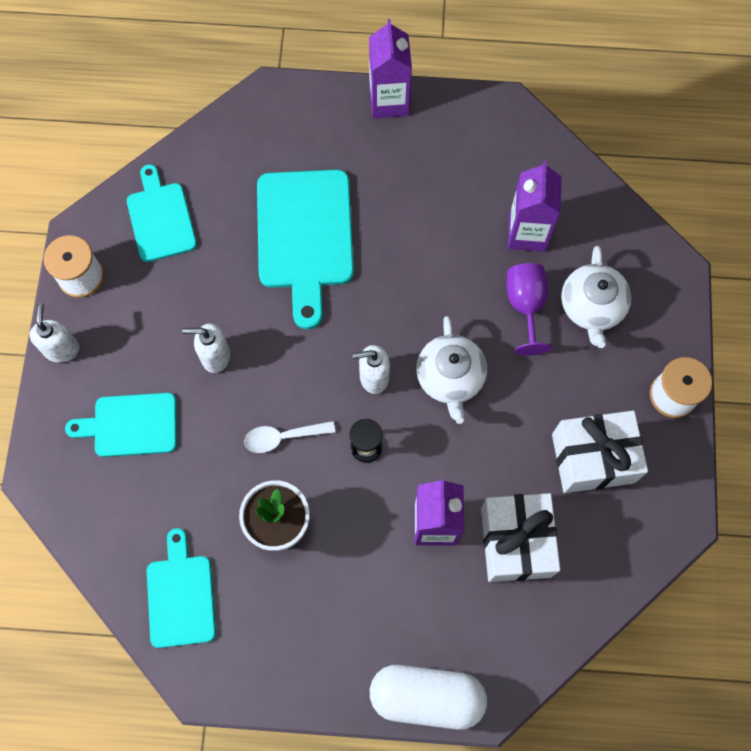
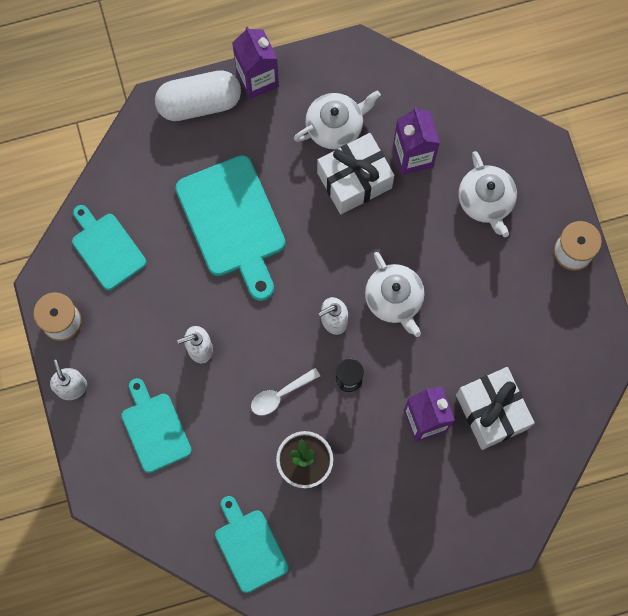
camera: 20 degrees left, 5 degrees up
turquoise cutting board [65,393,177,457] -> turquoise cutting board turned 90 degrees clockwise [121,378,192,473]
white capsule [370,665,487,730] -> white capsule moved to [155,70,241,121]
purple goblet [506,263,553,356] -> none
white gift [552,411,648,493] -> white gift moved to [317,133,394,214]
none -> white teapot [294,91,381,149]

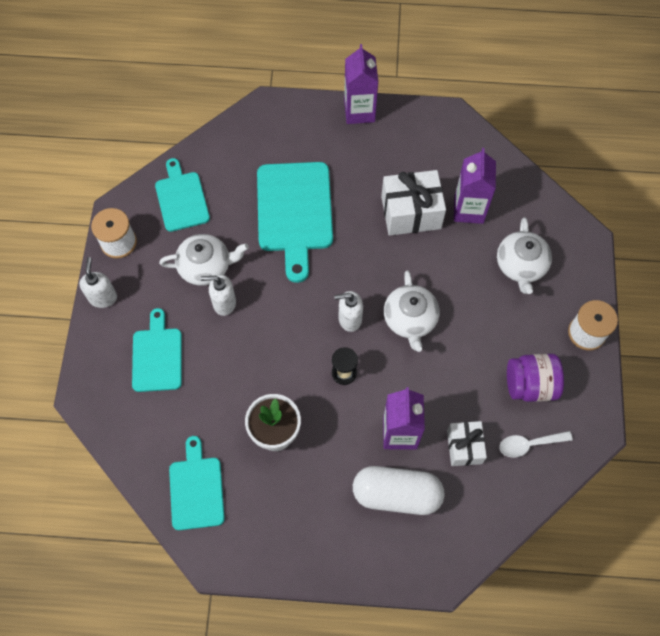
camera: 20 degrees right, 10 degrees down
white capsule [155,70,241,121] -> white capsule moved to [353,466,444,515]
white spoon [251,368,320,416] -> white spoon moved to [499,431,573,458]
white teapot [294,91,381,149] -> white teapot moved to [159,234,249,286]
white gift [456,367,534,450] -> white gift [447,421,487,466], size x0.62
none -> purple jar [507,354,564,402]

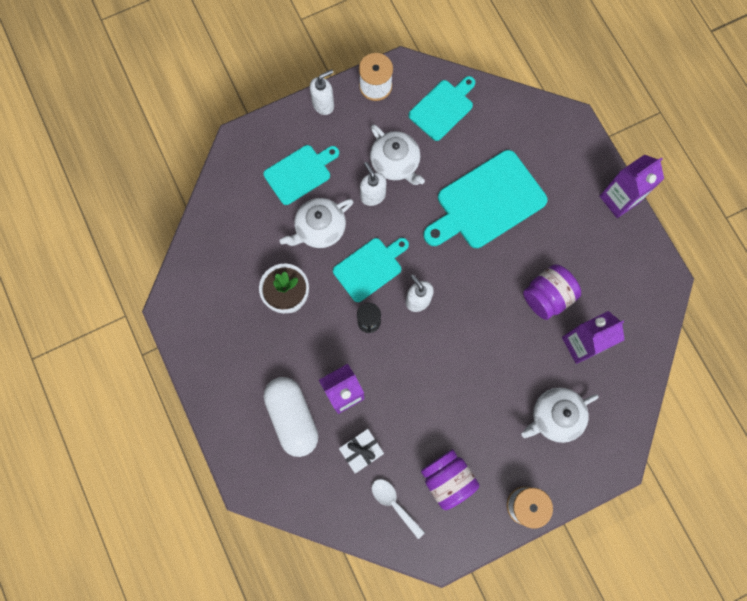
camera: 60 degrees right, 10 degrees up
turquoise cutting board [169,436,225,530] -> turquoise cutting board moved to [333,238,409,302]
white gift [381,170,446,236] -> purple jar [523,264,581,320]
white teapot [384,270,439,352] -> white teapot moved to [280,198,353,248]

